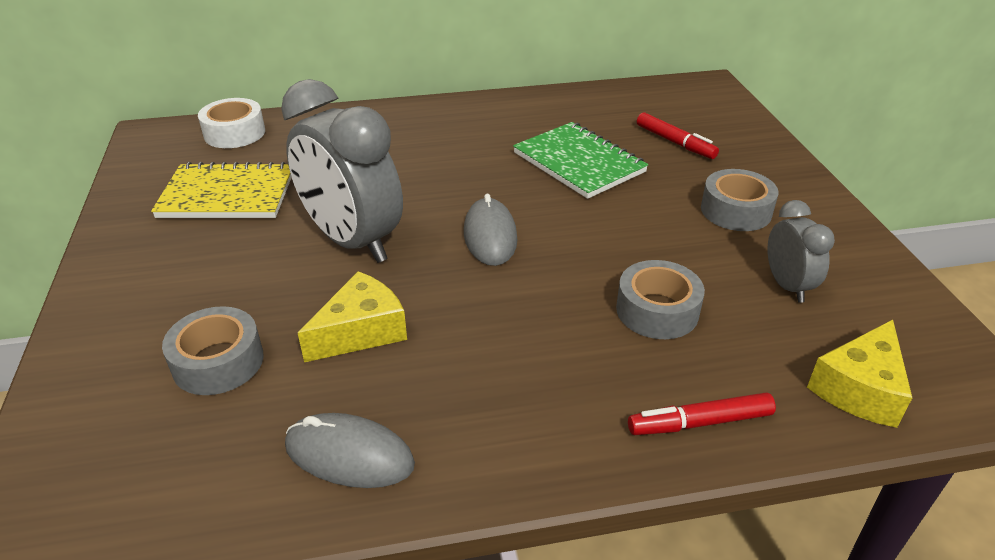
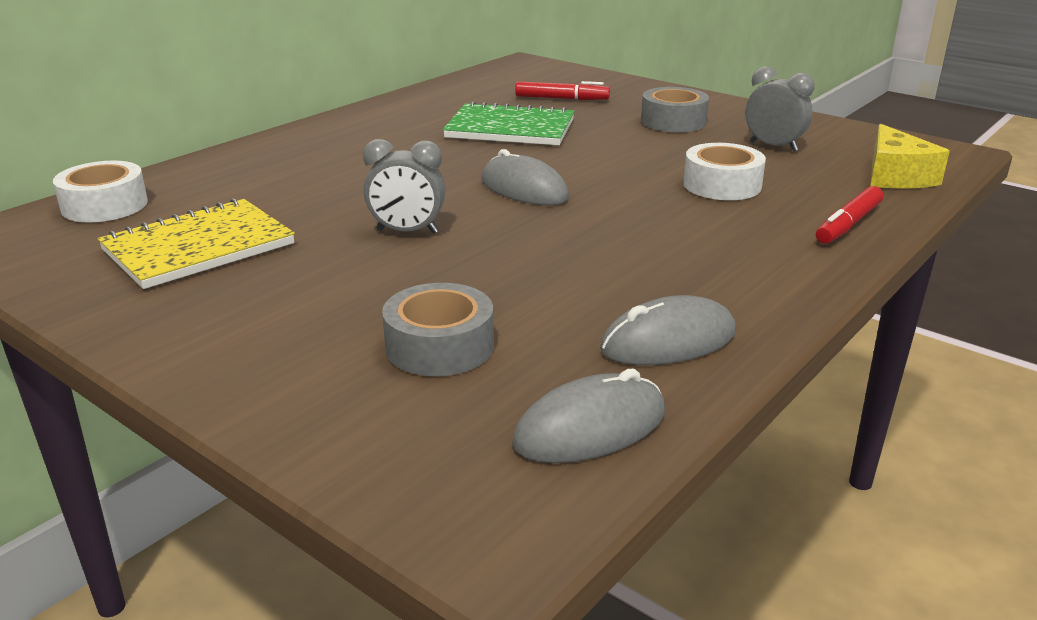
camera: 40 degrees left, 10 degrees down
grey clock [281,79,403,263] -> grey clock [363,139,446,233], size x0.51
yellow cheese [298,271,407,362] -> none
grey tape [616,260,705,339] -> white tape [683,143,766,200]
none -> grey mouse [512,369,665,463]

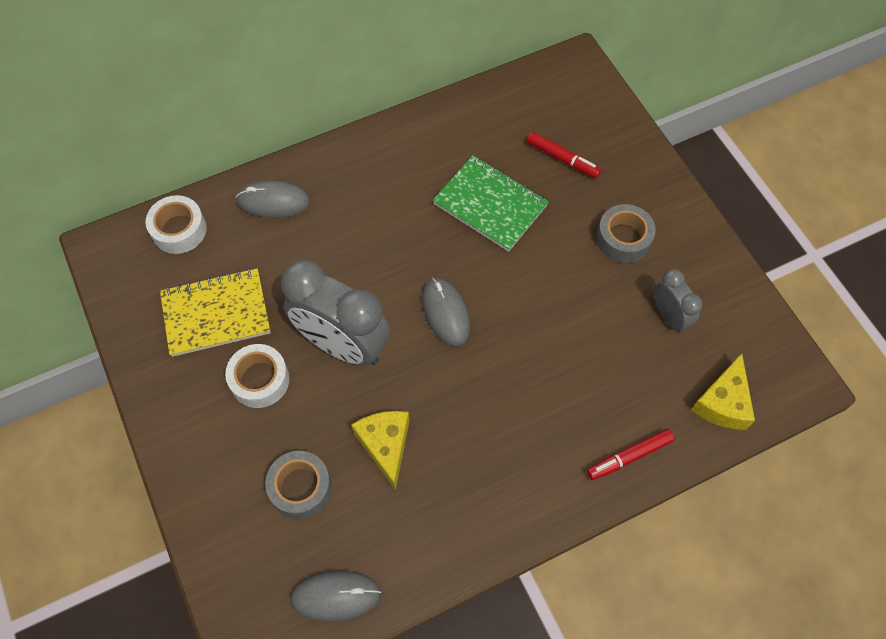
camera: 25 degrees right, 35 degrees up
grey clock [363,139,446,233] -> grey clock [281,260,390,366], size x1.95
grey mouse [600,295,736,365] -> grey mouse moved to [236,181,310,218]
white tape [683,143,766,200] -> white tape moved to [225,344,289,408]
none -> yellow cheese [351,411,409,491]

